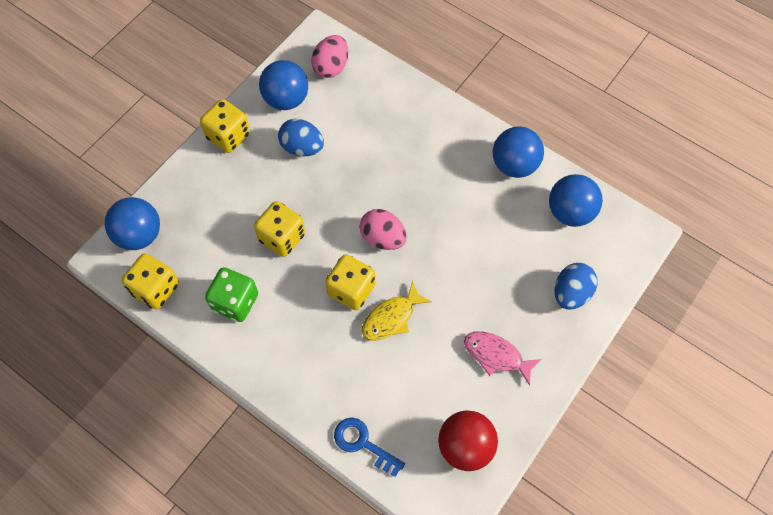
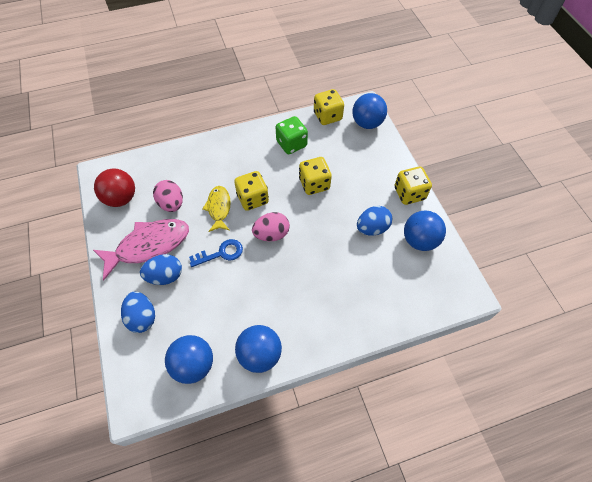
camera: 125 degrees right, 5 degrees down
pink egg [311,35,348,78] -> pink egg moved to [153,180,183,212]
blue key [334,418,405,477] -> blue key moved to [189,239,243,267]
pink fish [464,331,542,386] -> pink fish [93,219,189,280], size x1.68
none -> blue egg [140,254,182,285]

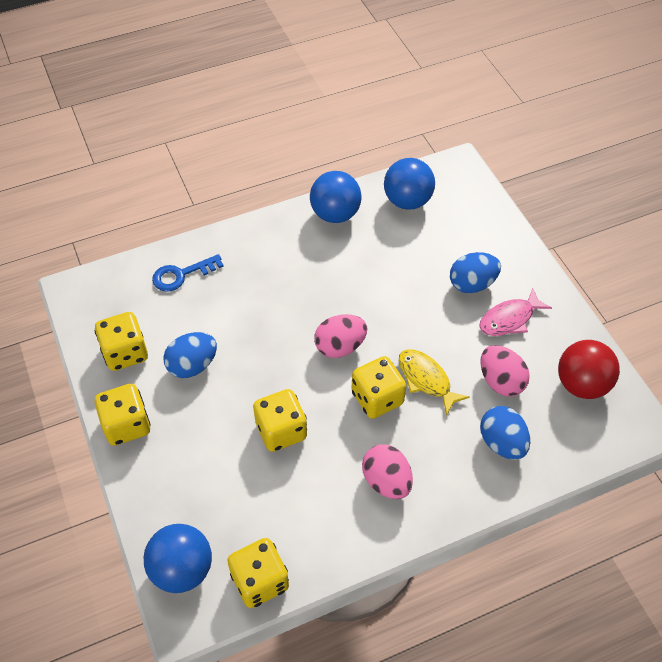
camera: 175 degrees right, 5 degrees down
pink fish [93,219,189,280] -> pink fish [479,288,552,336], size x0.60
blue egg [121,291,155,333] -> blue egg moved to [480,406,530,460]
blue key [189,239,243,267] -> blue key moved to [152,254,224,292]
yellow fish [202,186,231,232] -> yellow fish turned 150 degrees clockwise [399,349,470,416]
green dice [276,116,308,154] -> none
blue ball [404,211,446,251] -> yellow dice [95,312,148,371]
none -> pink egg [362,444,413,499]

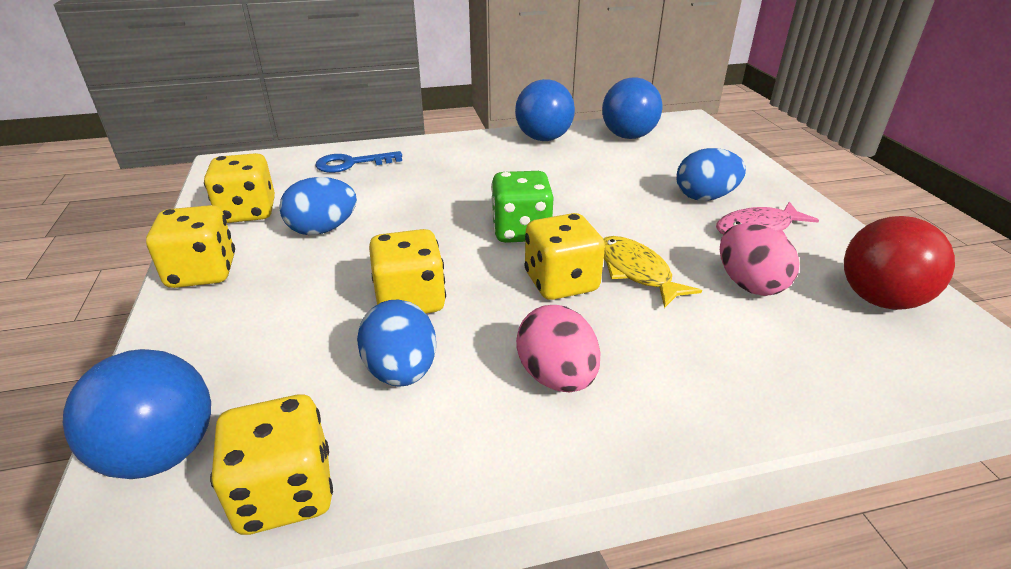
camera: 10 degrees right, 20 degrees down
pink egg [314,314,367,358] -> green dice [491,171,554,243]
blue egg [480,406,530,460] -> blue egg moved to [357,300,436,387]

